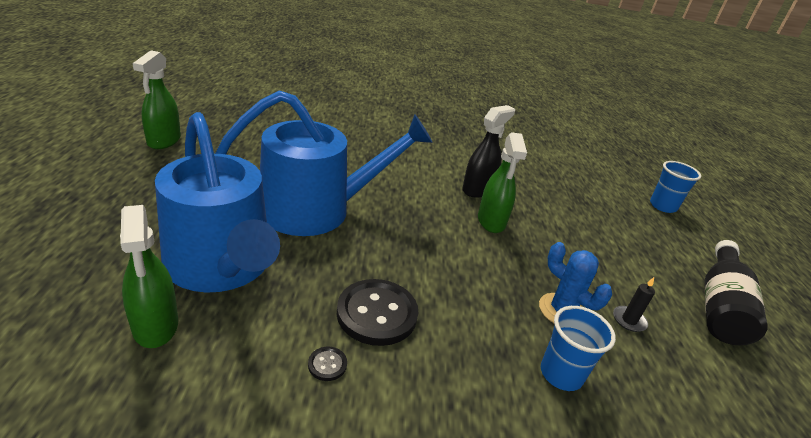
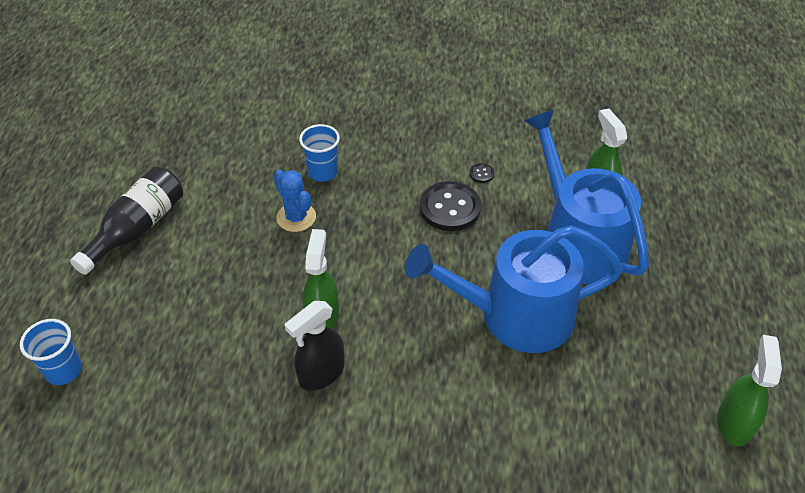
camera: 170 degrees left, 15 degrees up
black candle [613,277,655,332] -> none

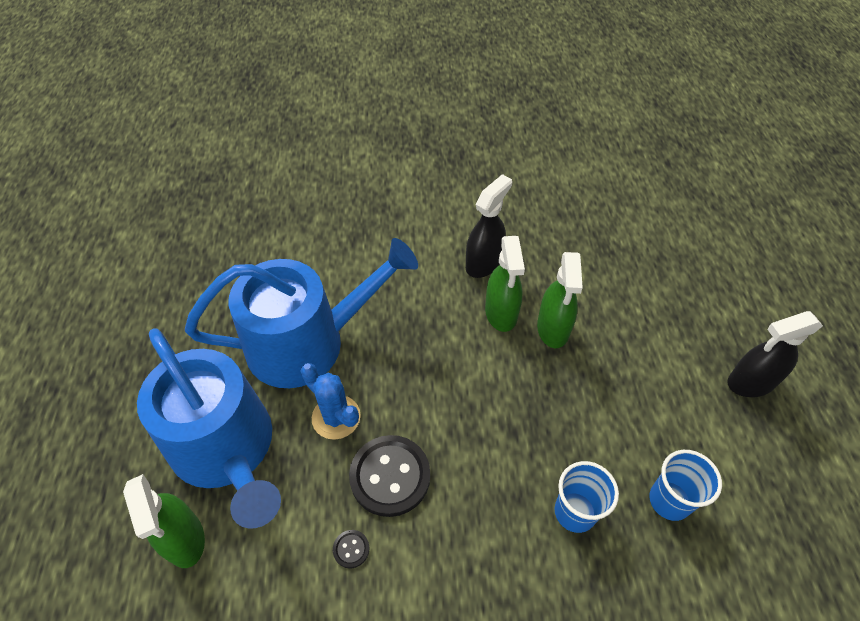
camera: 170 degrees right, 5 degrees up
blue cup [20,319,82,385] -> blue cup moved to [649,450,722,521]
black bottle [70,167,183,275] -> black spray bottle [727,311,823,397]
blue cactus [274,170,316,232] -> blue cactus moved to [300,363,361,440]
green spray bottle [717,335,782,446] -> green spray bottle moved to [537,252,583,348]

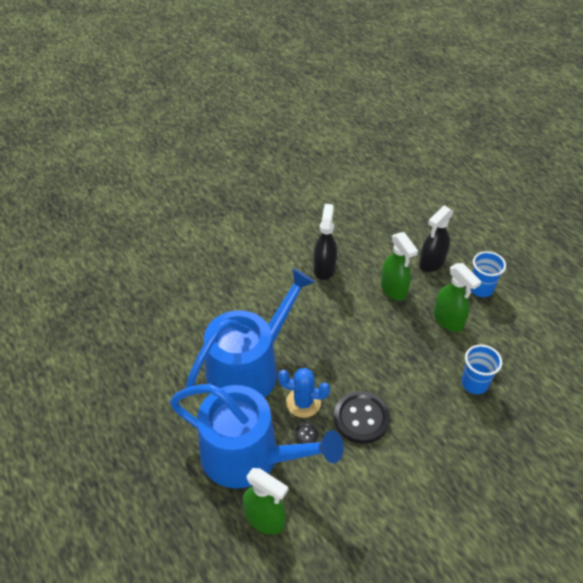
camera: 30 degrees left, 5 degrees down
black button [333,530,369,568] -> black button moved to [295,422,319,444]
green spray bottle [485,236,525,332] -> green spray bottle moved to [434,263,482,332]
blue cup [649,450,722,521] -> blue cup moved to [471,251,506,297]
black spray bottle [727,311,823,397] -> black spray bottle moved to [419,206,454,272]

